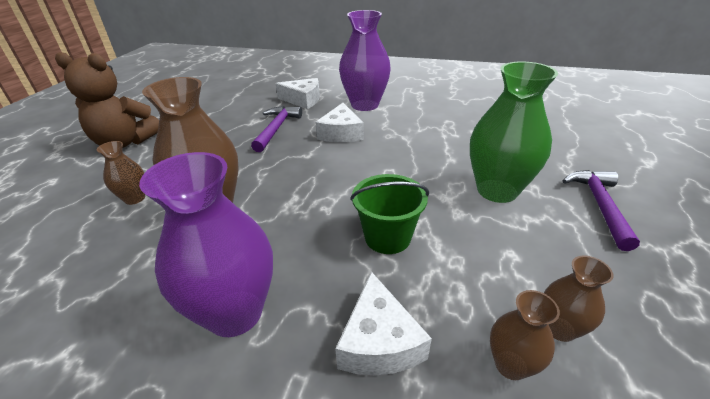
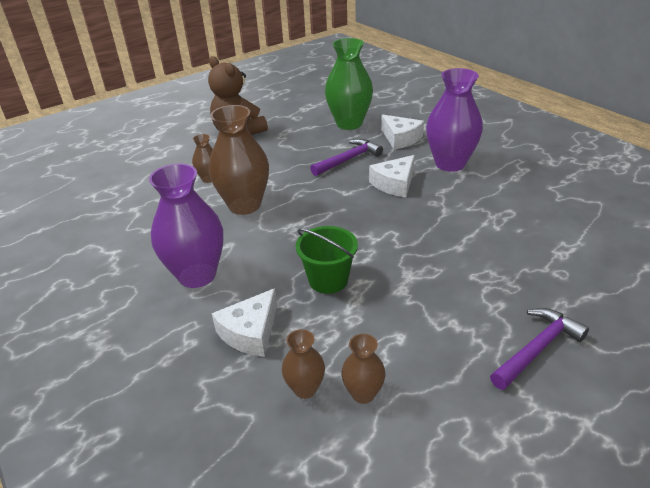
camera: 40 degrees right, 0 degrees up
green vase [470,62,558,203] -> green vase moved to [325,38,373,130]

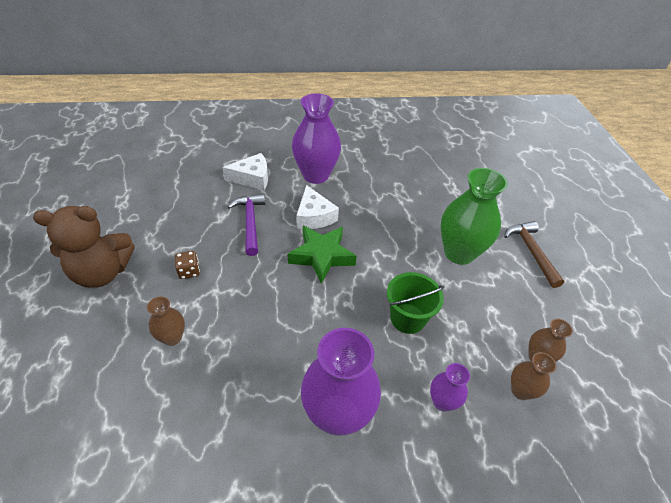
camera: 65 degrees left, 10 degrees up
brown vase [209,105,269,215] -> none
white cheese [212,288,277,357] -> purple vase [430,363,470,411]
green vase [325,38,373,130] -> green vase moved to [441,168,508,265]
purple hammer [490,308,589,390] -> brown hammer [504,221,564,288]
none -> brown dice [175,251,200,279]
none -> green star [288,226,357,284]

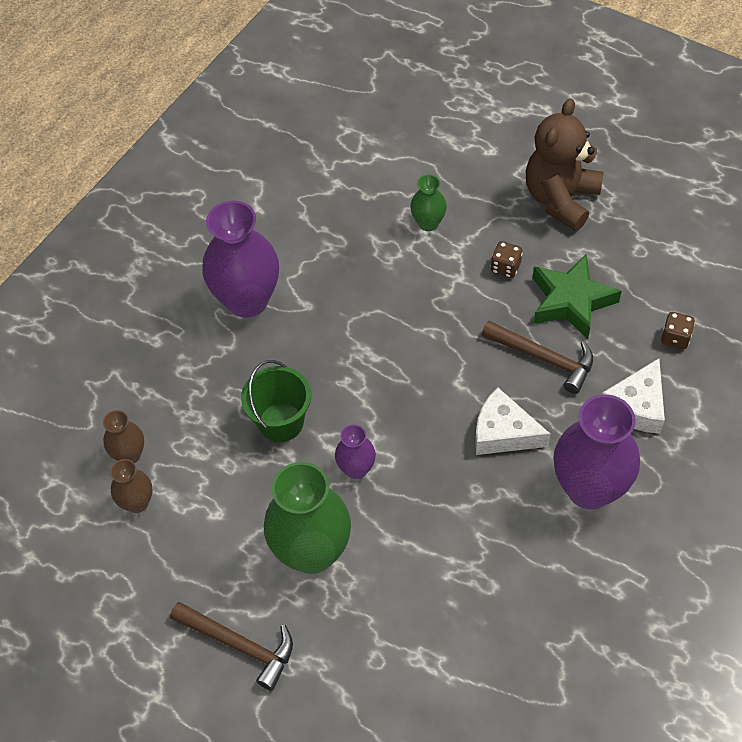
camera: 135 degrees right, 10 degrees up
brown vase [147,296,185,346] -> green vase [410,175,447,231]
purple hammer [228,194,265,256] -> brown hammer [481,321,593,394]
green star [288,226,357,284] -> green star moved to [533,254,622,339]
purple vase [430,363,470,411] -> purple vase moved to [335,424,376,479]
none -> brown dice [661,312,695,349]

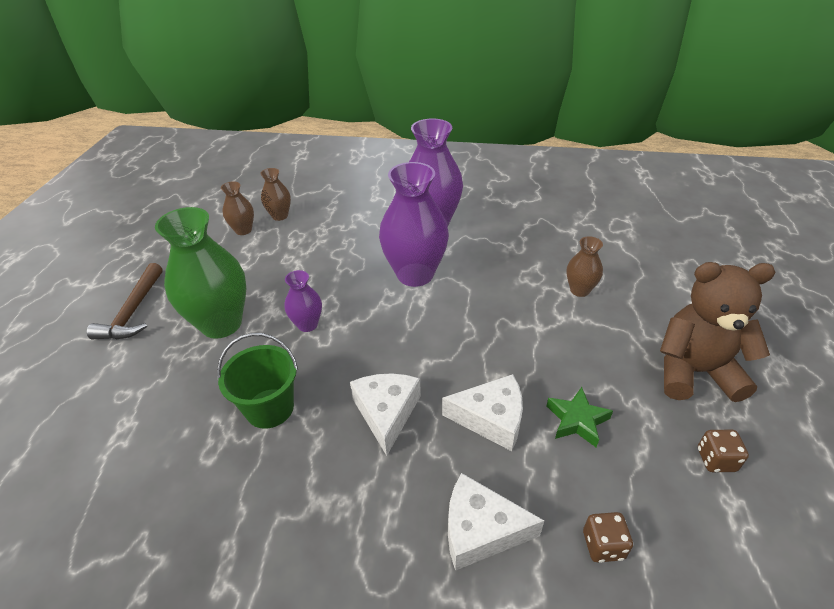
camera: 65 degrees right, 15 degrees down
green bucket [241,360,311,442] -> green bucket moved to [217,333,298,429]
green vase [410,175,447,231] -> brown vase [567,236,603,297]
brown hammer [481,321,593,394] -> white cheese [442,374,523,451]
brown dice [491,241,523,278] -> brown dice moved to [698,430,749,472]
green star [533,254,622,339] -> green star [547,387,613,447], size x0.61
purple vase [553,394,640,510] -> purple vase moved to [379,162,449,287]

